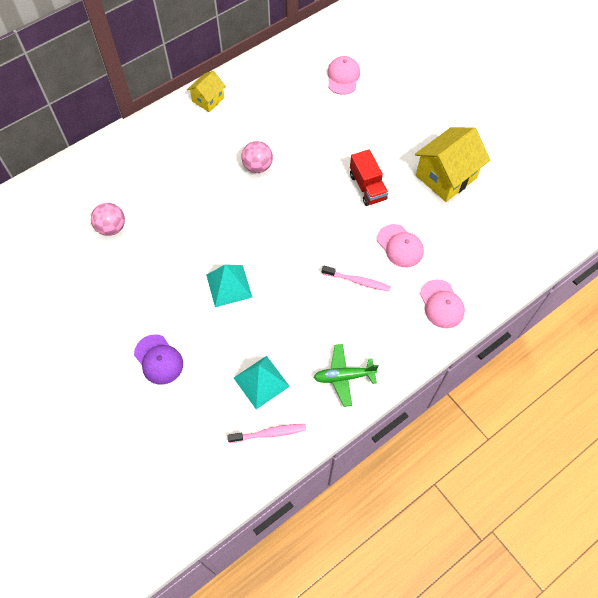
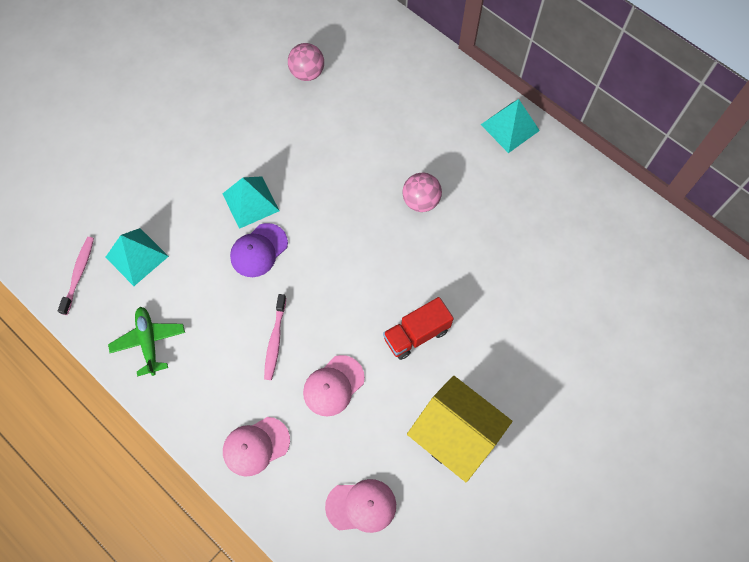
camera: 80 degrees right, 5 degrees up
purple cap [134,334,183,385] -> purple cap moved to [230,223,288,277]
yellow house [187,71,226,112] -> turquoise pyramid [481,99,540,153]
pink toothbrush [227,424,306,443] -> pink toothbrush turned 150 degrees counterclockwise [58,237,94,315]
pink cap [327,56,360,95] -> pink cap moved to [325,479,396,533]

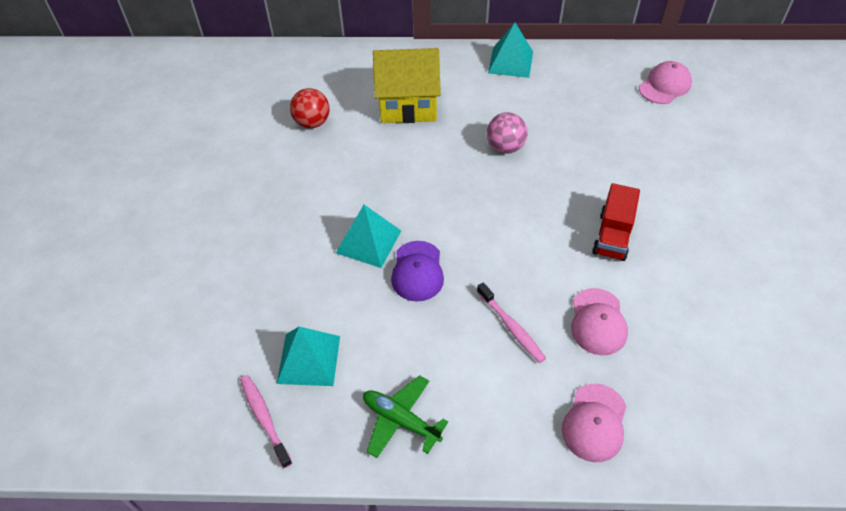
camera: 40 degrees left, 15 degrees down
pink ball [288,43,324,81] -> red ball [290,88,330,128]
pink cap [325,479,396,533] -> pink cap moved to [639,61,692,104]
yellow house [407,376,512,482] -> yellow house moved to [373,48,441,123]

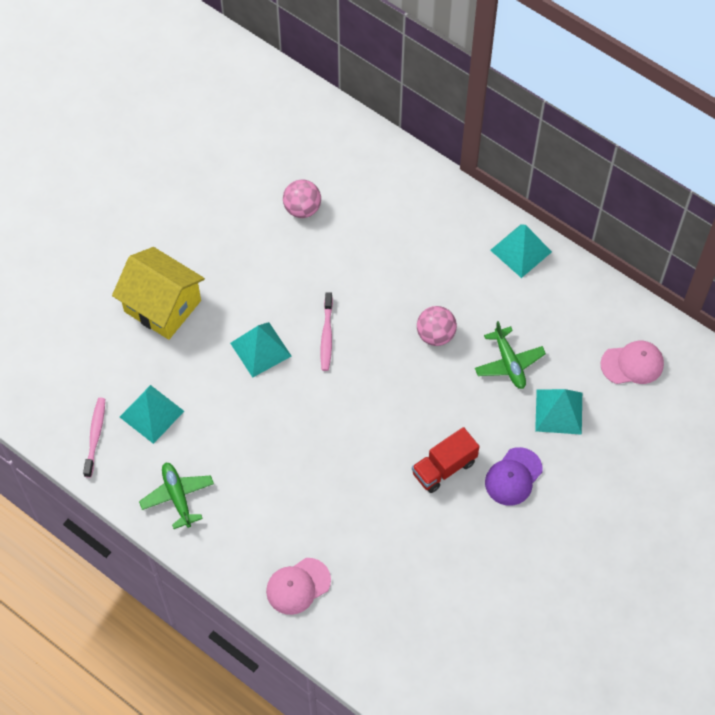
camera: 35 degrees right, 10 degrees up
red ball [290,88,330,128] -> pink ball [283,180,321,218]
yellow house [373,48,441,123] -> yellow house moved to [112,247,205,340]
purple cap [391,241,444,301] -> purple cap moved to [485,447,543,506]
pink toothbrush [477,282,546,363] -> pink toothbrush moved to [321,292,333,371]
pink cap [571,288,628,355] -> none
none -> green plane [475,321,546,389]
none -> turquoise pyramid [535,389,582,435]

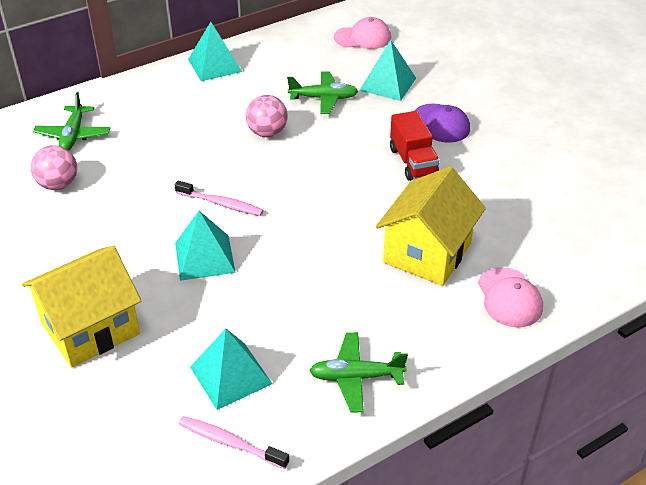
camera: 70 degrees left, 20 degrees down
pink cap [601,341,664,384] -> pink cap turned 75 degrees clockwise [334,17,391,49]
none -> green plane [33,92,110,151]
none -> yellow house [376,166,486,286]

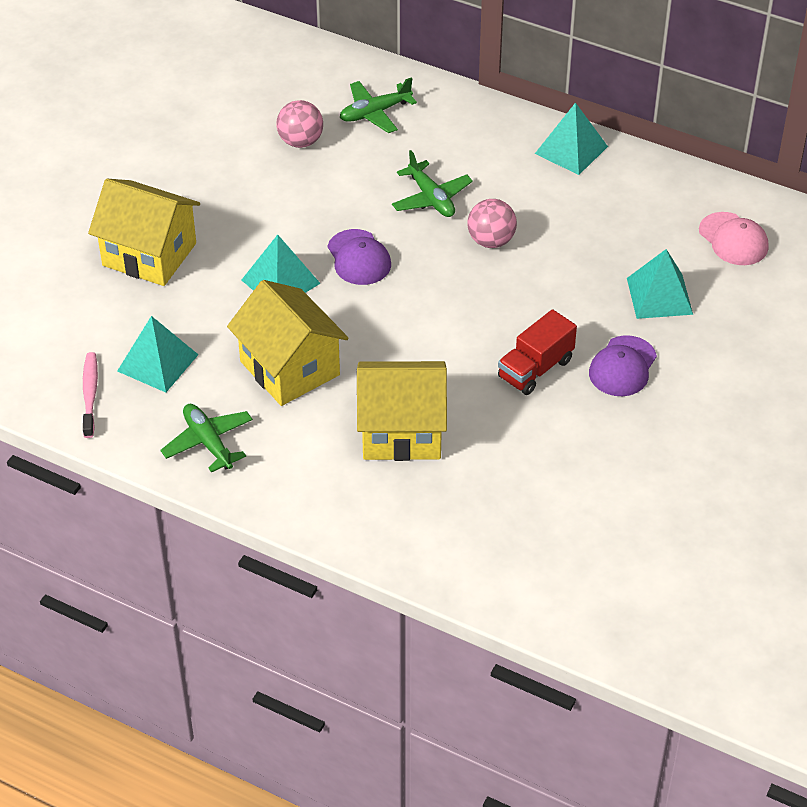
camera: 60 degrees right, 5 degrees up
pink toothbrush [175,181,263,216] -> purple cap [328,229,391,285]
green plane [287,71,358,114] -> green plane moved to [392,150,473,217]
pink cap [478,267,543,328] -> none
none -> yellow house [227,280,349,406]

